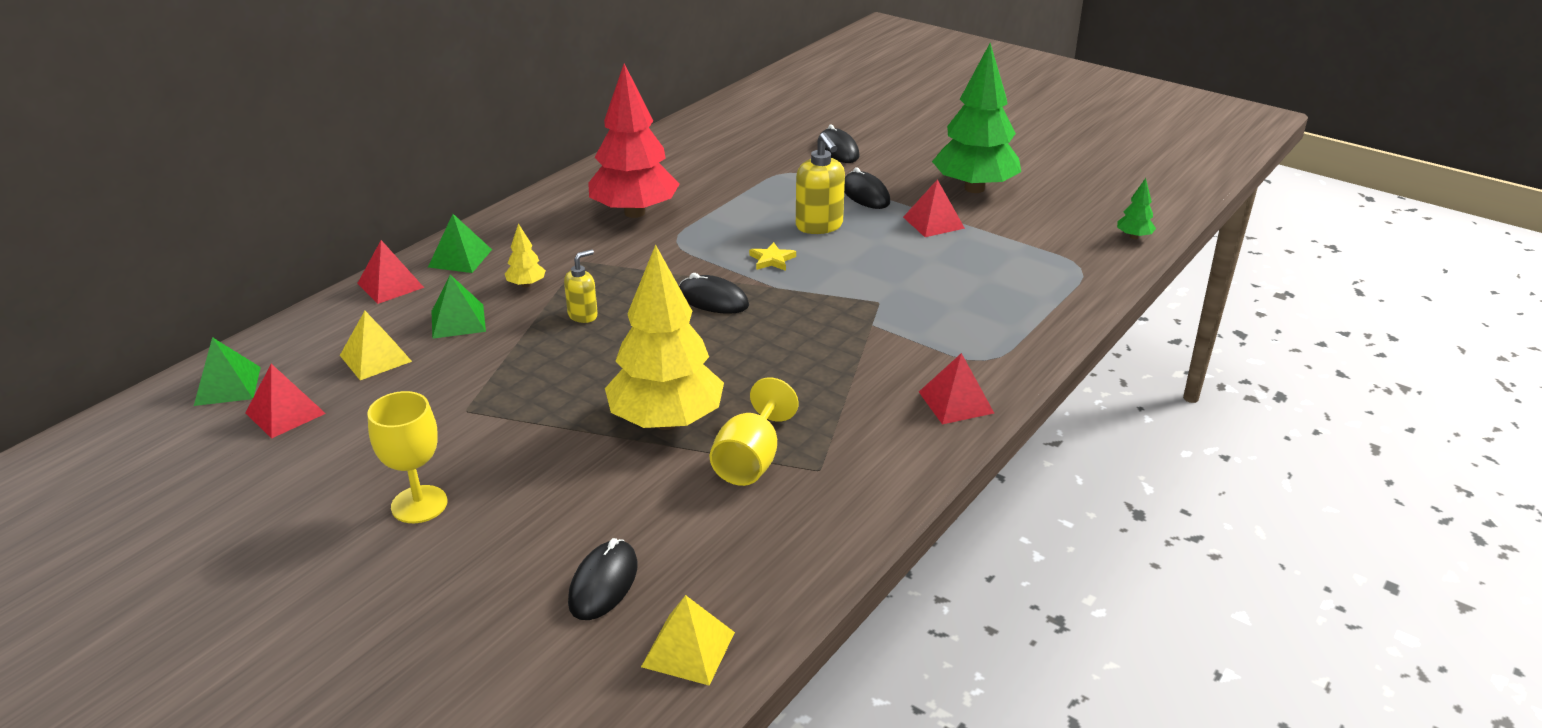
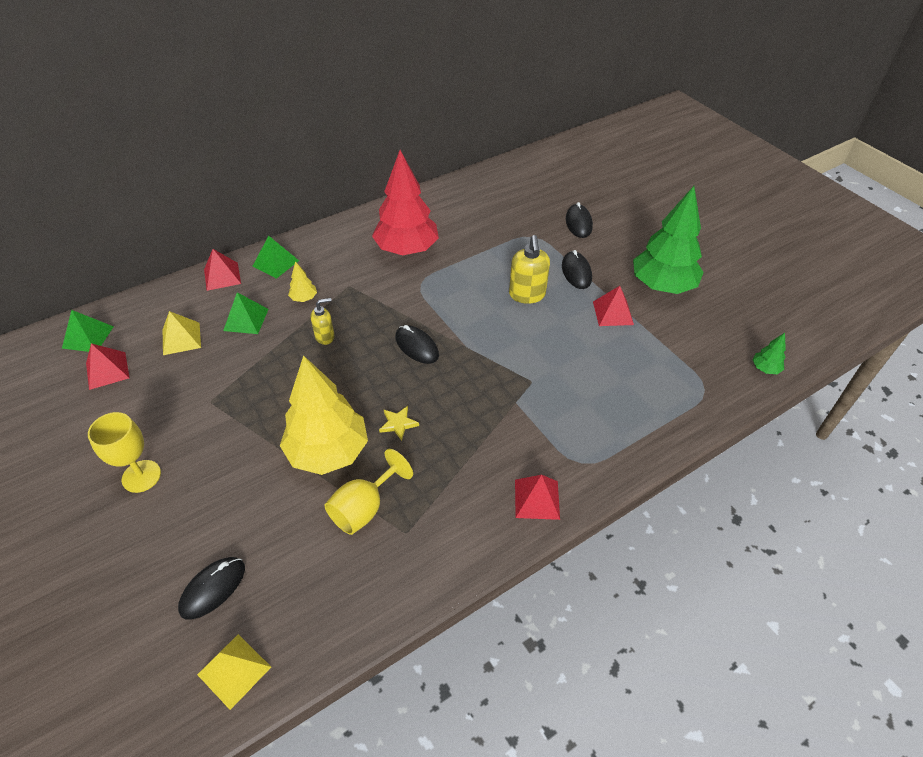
camera: 20 degrees right, 15 degrees up
yellow star [749,242,796,271] -> yellow star moved to [379,406,419,441]

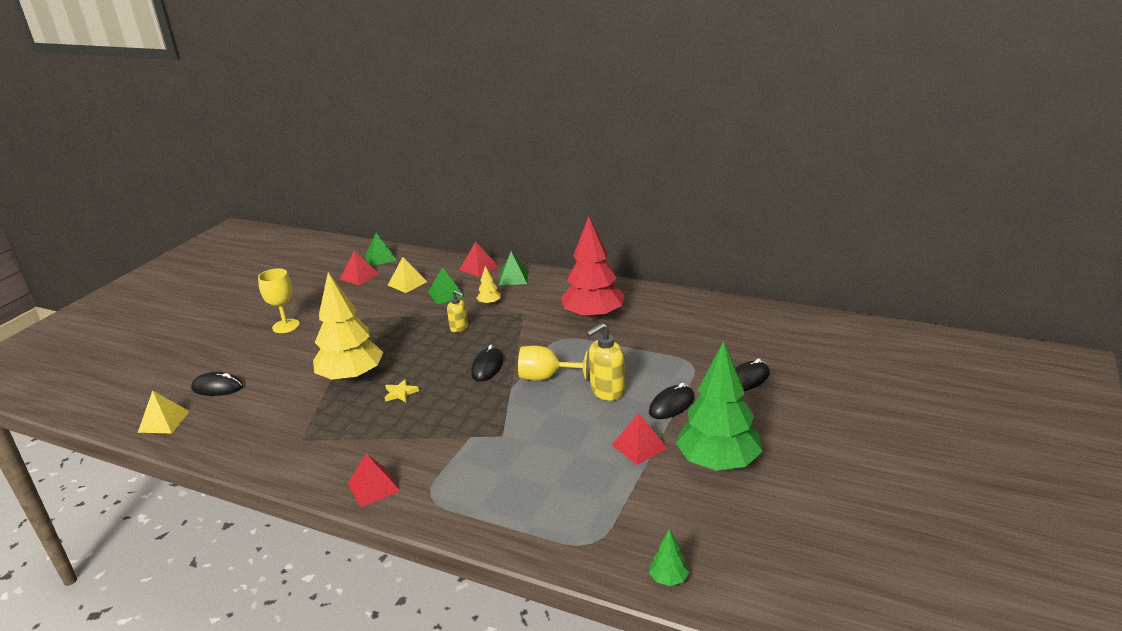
camera: 60 degrees right, 20 degrees down
yellow goblet [325,449,413,535] -> yellow goblet moved to [518,346,589,381]

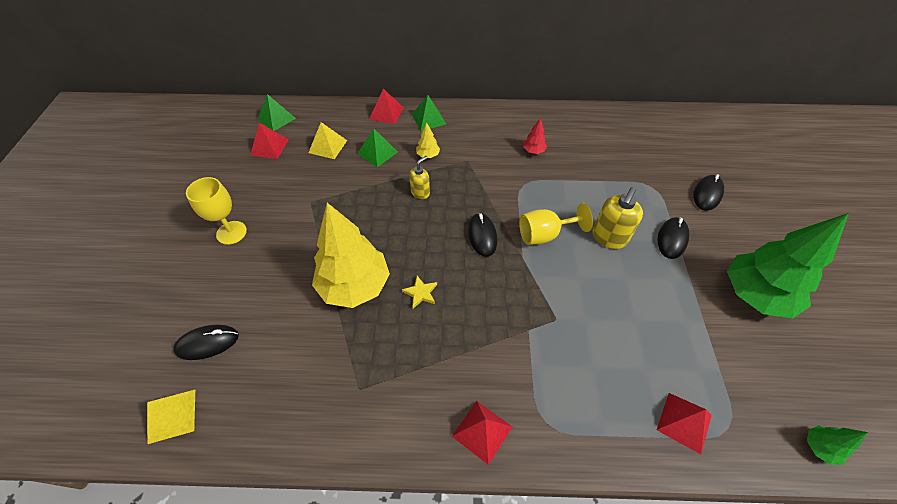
camera: 25 degrees left, 25 degrees up
yellow soap dispenser [447,290,468,332] -> yellow soap dispenser turned 60 degrees counterclockwise [409,156,430,199]
red tree [561,216,624,320] -> red tree [523,118,547,154], size x0.40
red pyramid [612,413,668,465] -> red pyramid moved to [657,393,712,454]

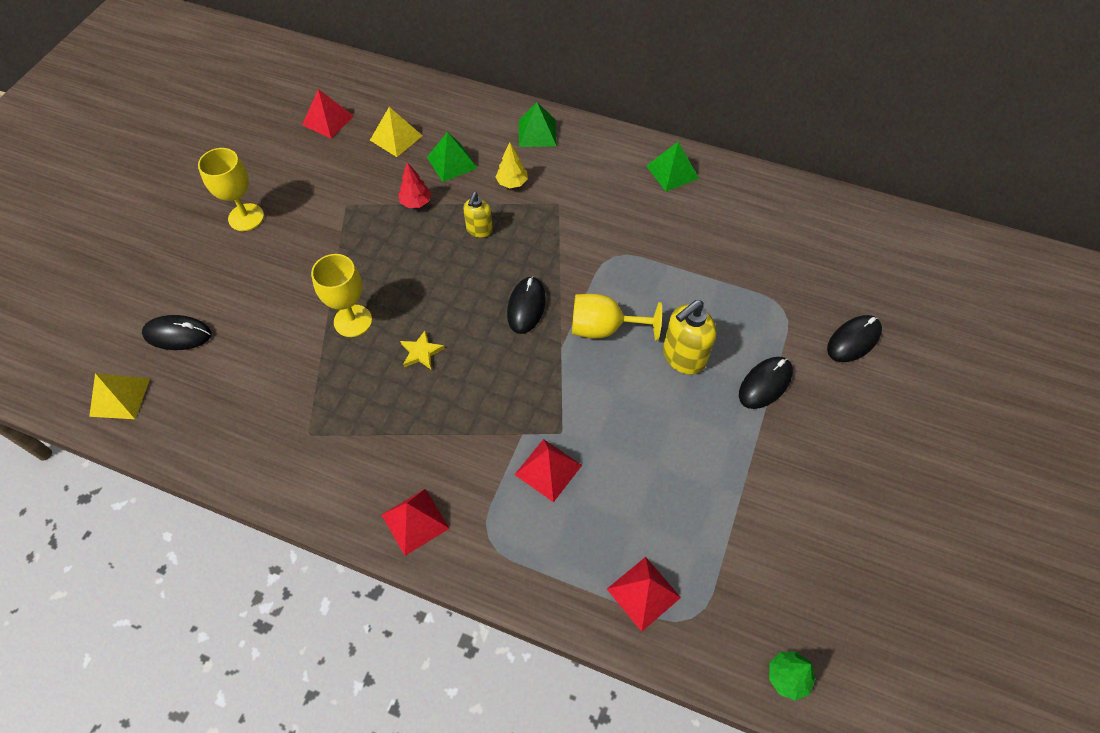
camera: 20 degrees right, 5 degrees up
green pyramid [258,94,296,131] -> green pyramid moved to [646,142,699,192]
yellow tree [312,203,390,308] -> yellow goblet [311,254,372,337]
red pyramid [369,89,404,124] -> red pyramid moved to [514,439,582,502]
yellow soap dispenser [409,156,430,199] -> yellow soap dispenser turned 135 degrees clockwise [463,192,493,238]
red tree [523,118,547,154] -> red tree moved to [398,162,431,208]
green tree [727,213,849,319] -> none

